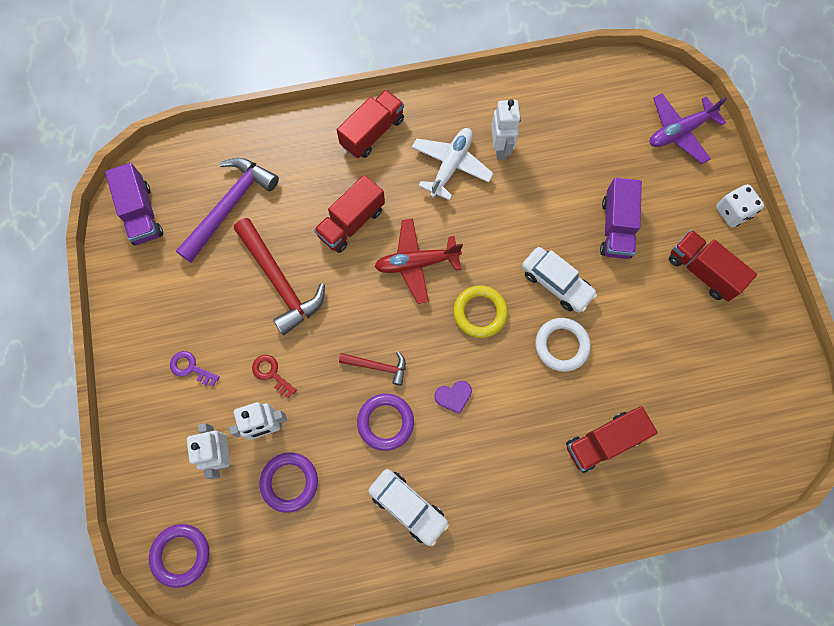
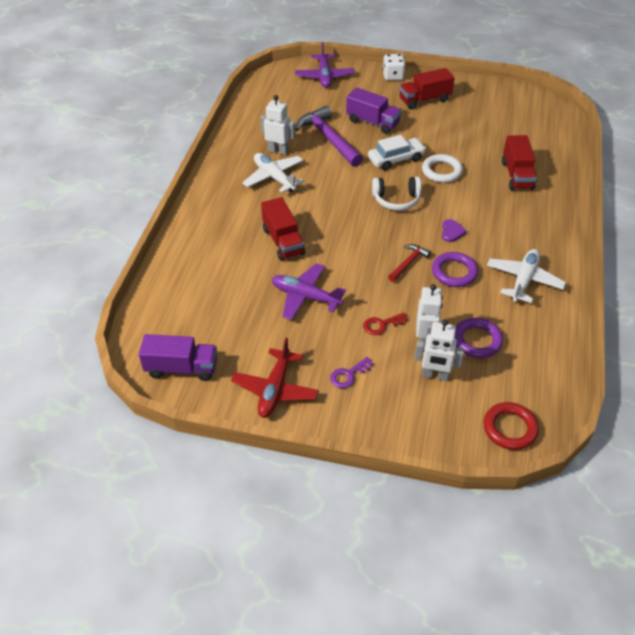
camera: 65 degrees left, 25 degrees down
purple ring [149,524,210,588] -> red ring [484,402,539,450]
purple hammer [176,158,279,262] -> purple hammer moved to [295,106,363,167]
red hammer [234,218,325,335] -> purple plane [272,263,346,320]
red truck [337,90,404,158] -> none
white car [368,469,449,546] -> white plane [487,249,566,303]
red plane [374,218,463,304] -> red plane moved to [231,338,319,418]
yellow ring [453,286,508,338] -> white headphones [372,177,421,211]

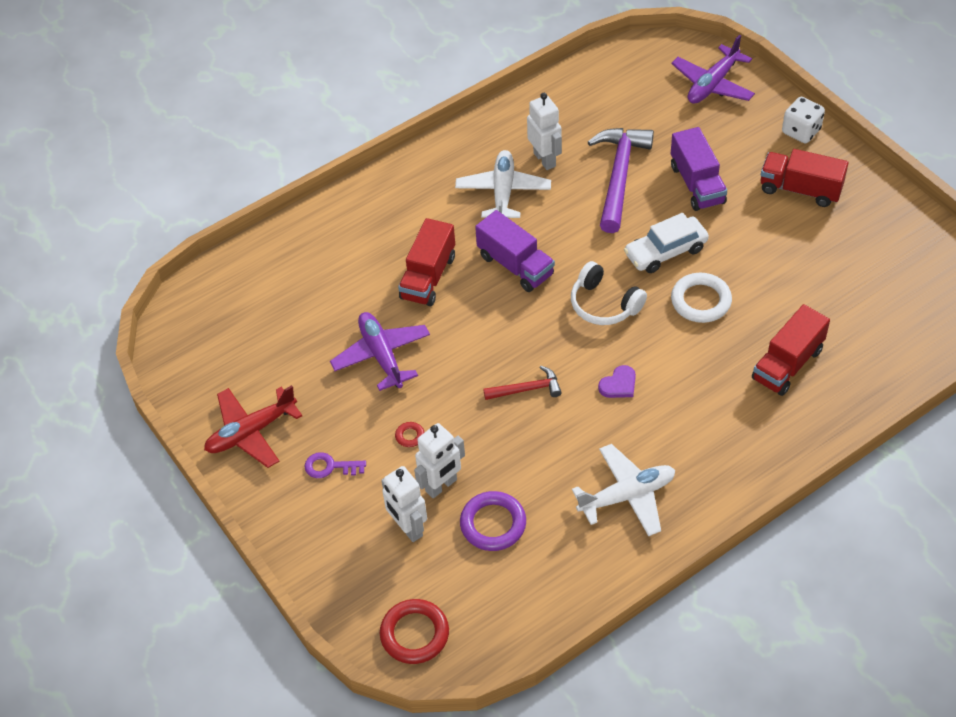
camera: 45 degrees right, 5 degrees up
purple truck [139,334,217,381] -> purple truck moved to [475,210,555,292]
white car [368,135,426,170] -> white car turned 135 degrees clockwise [624,213,709,273]
purple ring [432,252,478,287] -> none

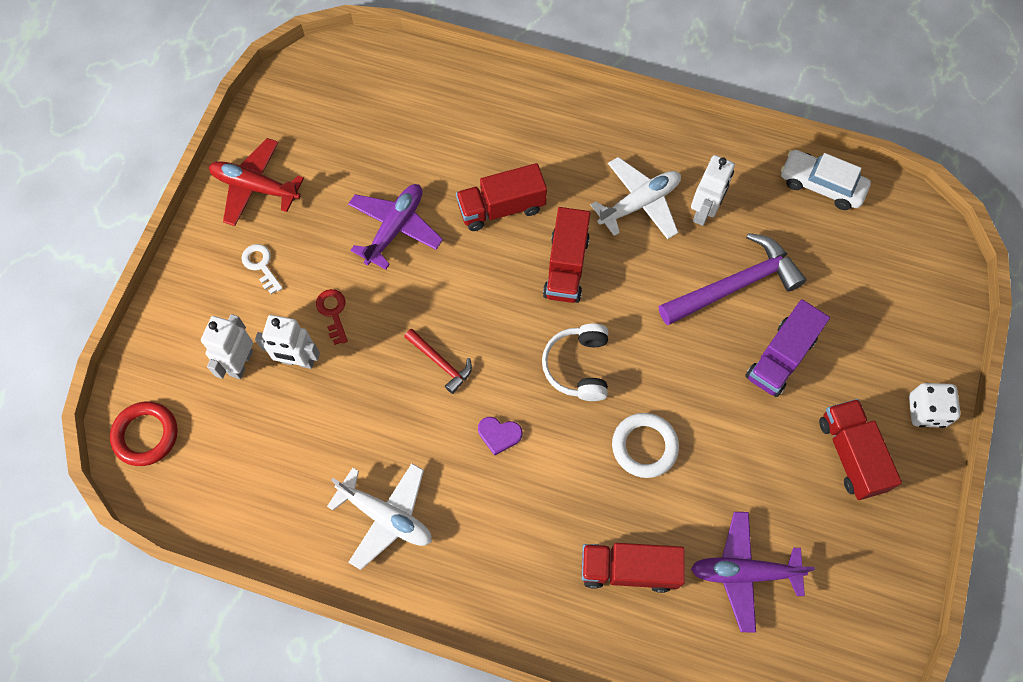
camera: 50 degrees right, 15 degrees up
purple key [305,452,366,478] -> white key [242,244,283,294]
purple ring [460,491,526,551] -> none
purple truck [475,210,555,292] -> red truck [543,207,591,303]
white car [624,213,709,273] -> white car moved to [781,150,871,210]
purple plane [671,35,755,104] -> purple plane moved to [691,512,815,633]

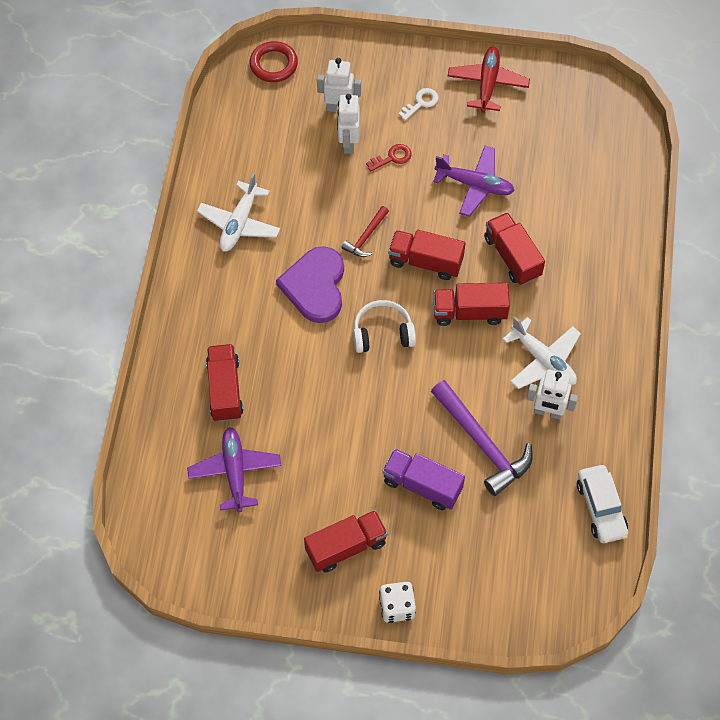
camera: 80 degrees right, 5 degrees down
purple heart [478,417,522,456] -> purple heart [276,246,344,323], size x2.30
white ring [612,413,679,478] -> none
white car [781,150,871,210] -> white car turned 150 degrees clockwise [577,465,628,543]
none -> red truck [388,230,465,280]

